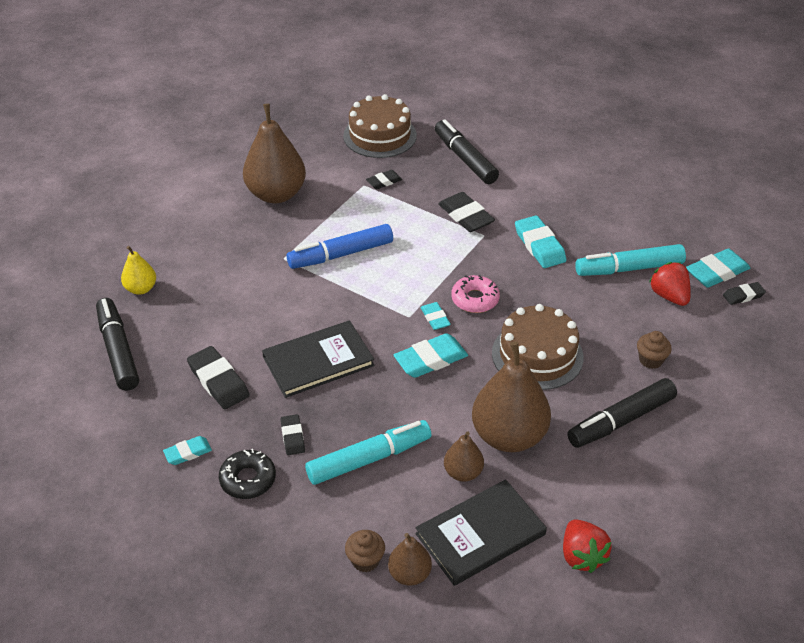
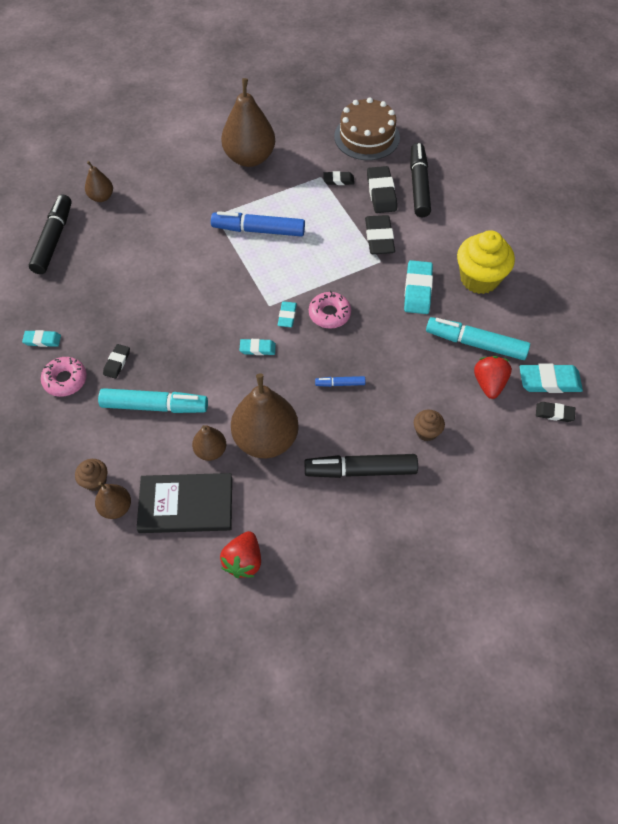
camera: 30 degrees right, 15 degrees up
yellow pear [121,246,156,295] -> brown pear [85,161,113,202]
black eraser [187,346,250,409] -> black eraser moved to [367,166,397,213]
black donut [219,449,276,499] -> pink donut [41,357,87,397]
black book [262,320,375,398] -> none
turquoise eraser [394,333,468,378] -> turquoise eraser [240,339,276,355], size x0.58
brown cake [492,304,583,390] -> blue marker [315,376,365,387]
none -> yellow cupcake [457,230,515,294]

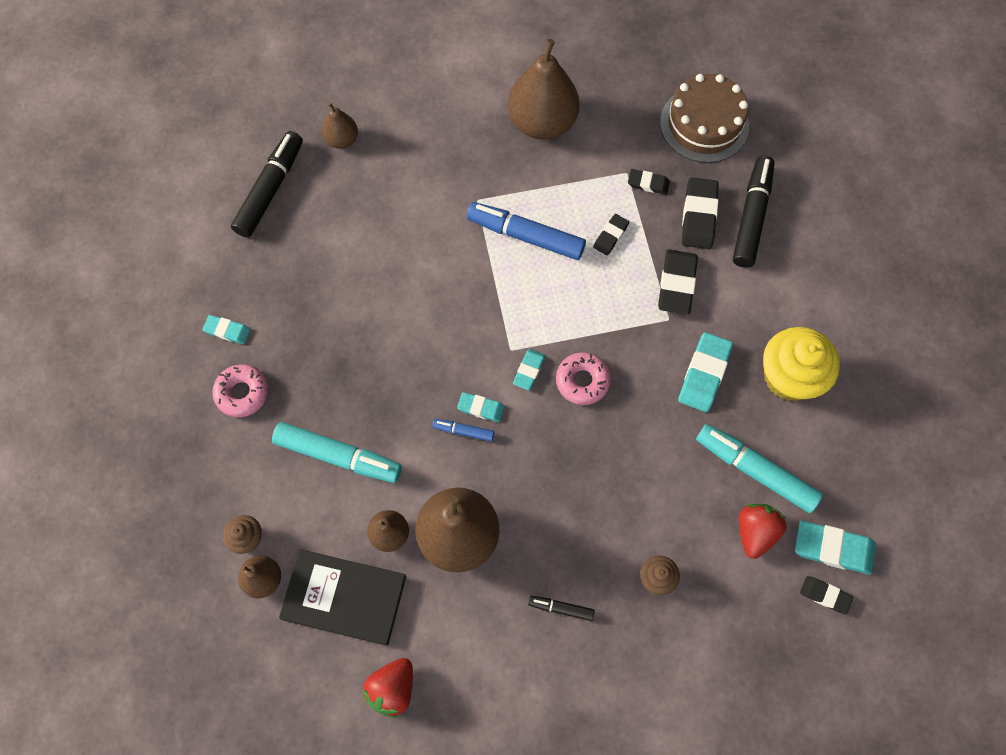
camera: 15 degrees right, 10 degrees up
black eraser [103,344,130,379] -> black eraser moved to [593,214,629,256]
black marker [304,454,418,478] -> black marker [528,596,595,621], size x0.48
blue marker [315,376,365,387] -> blue marker moved to [432,419,494,442]

